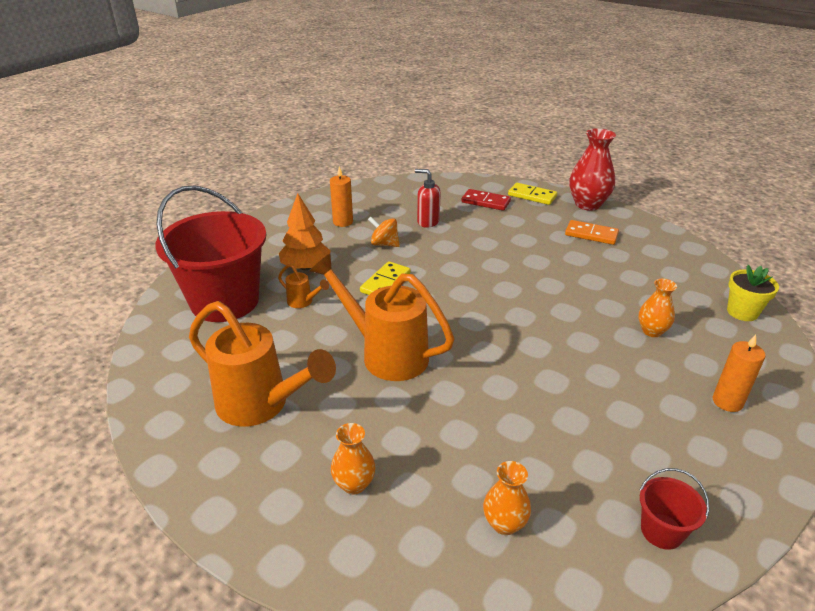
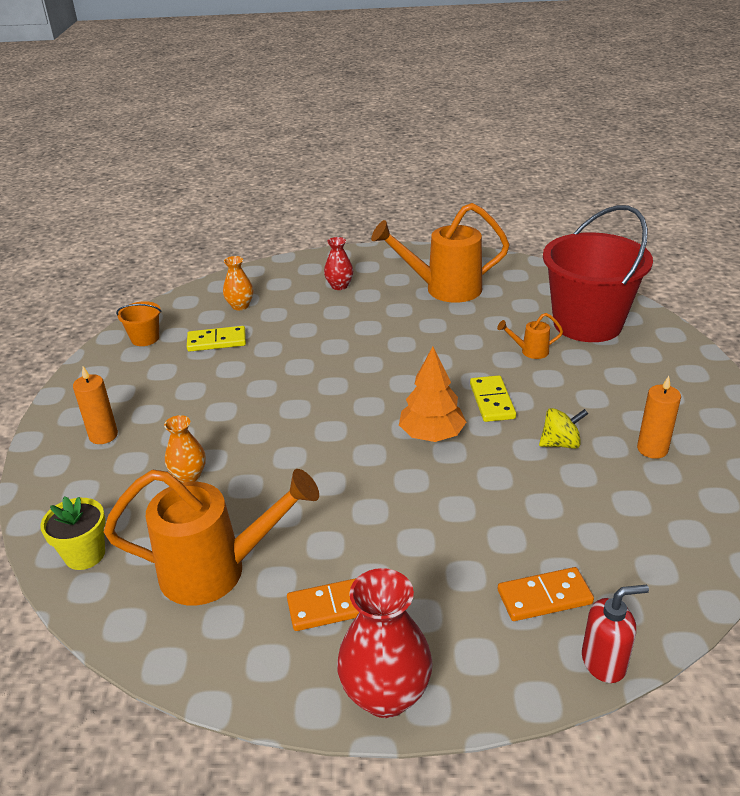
camera: 145 degrees right, 0 degrees up
orange tree [279,193,331,270] -> orange tree moved to [399,347,466,442]
orange watering can [309,253,454,381] -> orange watering can moved to [104,469,319,606]
orange vase [331,423,376,495] -> red vase [324,237,353,290]
orange spinning top [368,217,400,247] -> yellow spinning top [539,408,588,449]
red soap dispenser [415,169,441,228] -> red soap dispenser moved to [582,585,649,683]
red domino [461,189,511,211] -> orange domino [498,567,594,621]
yellow domino [508,183,557,205] -> yellow domino moved to [187,326,246,352]
red bucket [639,468,710,550] -> orange bucket [116,301,161,346]

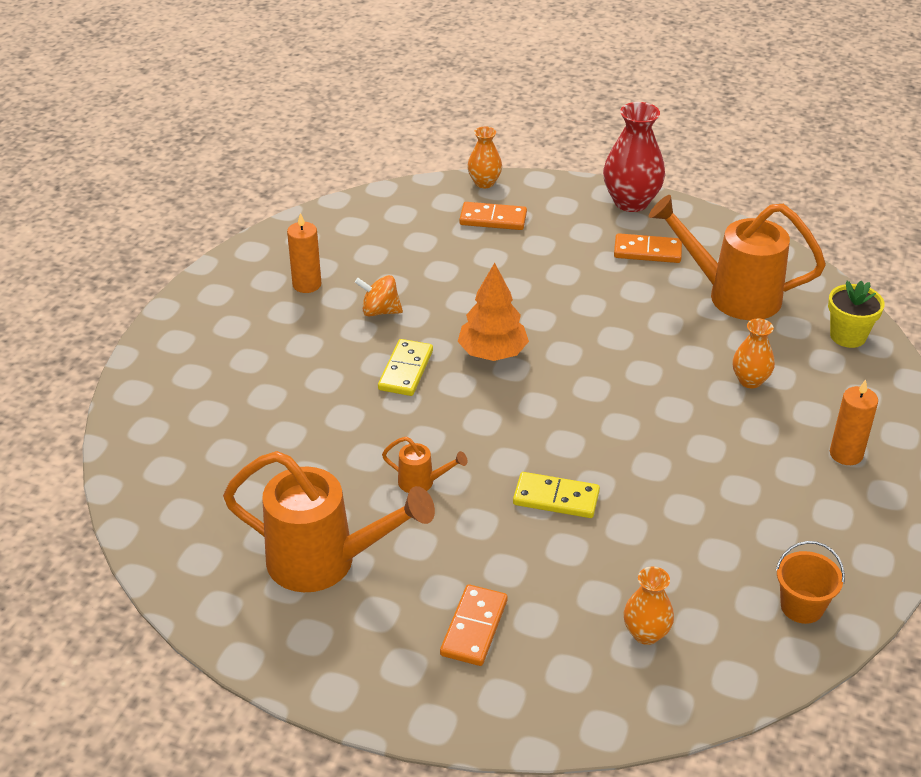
camera: 160 degrees left, 5 degrees up
yellow domino [187,326,246,352] -> yellow domino moved to [513,472,600,518]
red vase [324,237,353,290] -> orange domino [440,584,507,666]
orange watering can [497,313,563,359] -> orange watering can moved to [382,437,467,493]
yellow spinning top [539,408,588,449] -> orange spinning top [355,275,403,317]
red bucket [543,205,653,342] -> none
red soap dispenser [582,585,649,683] -> orange vase [467,127,502,188]

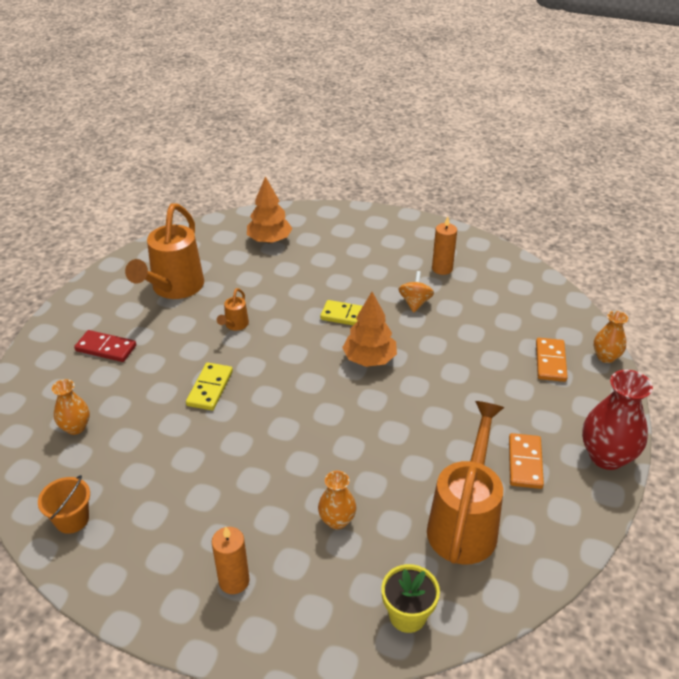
camera: 90 degrees right, 0 degrees up
orange domino [440,584,507,666] -> red domino [74,330,136,362]
none -> orange tree [247,176,293,243]

